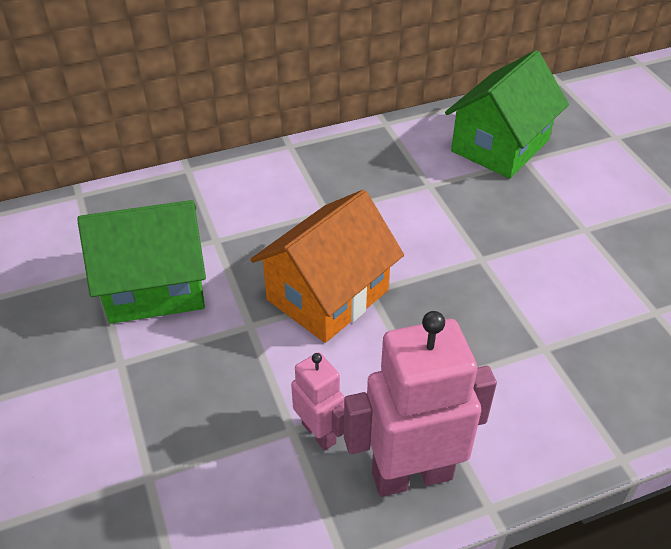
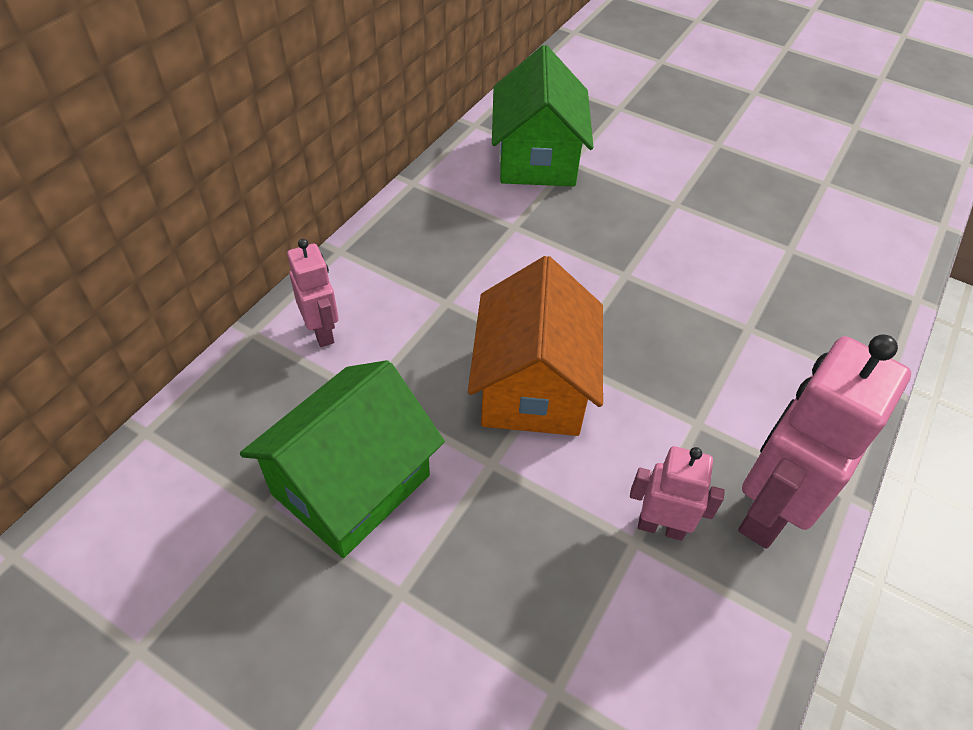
camera: 40 degrees left, 5 degrees up
none -> pink robot [287,239,339,347]

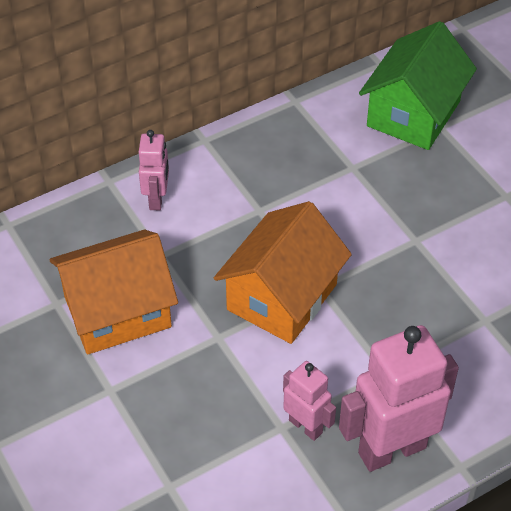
camera: 30 degrees right, 0 degrees up
green house [240,360,445,558] -> orange house [50,230,178,354]

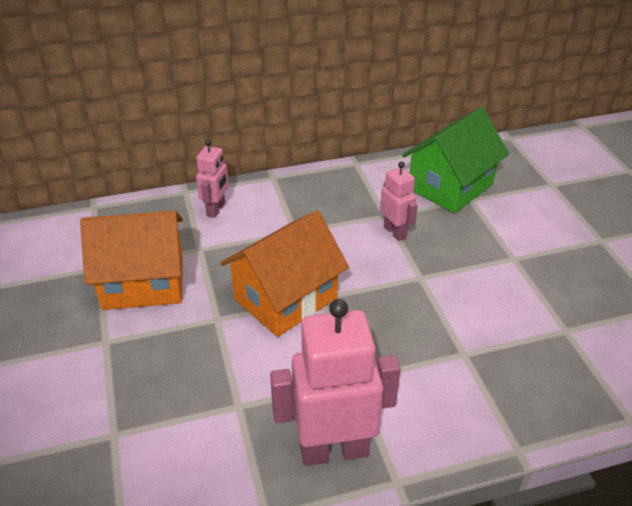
camera: 15 degrees right, 10 degrees down
pink robot [283,361,336,441] -> pink robot moved to [380,161,418,241]

